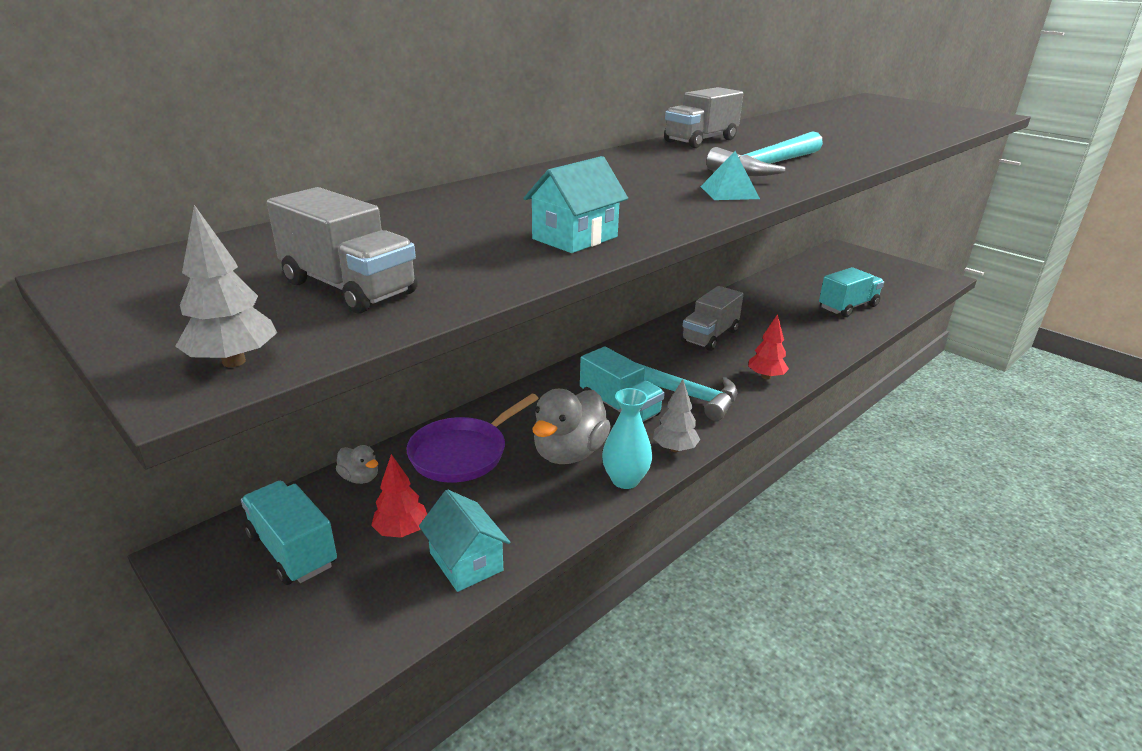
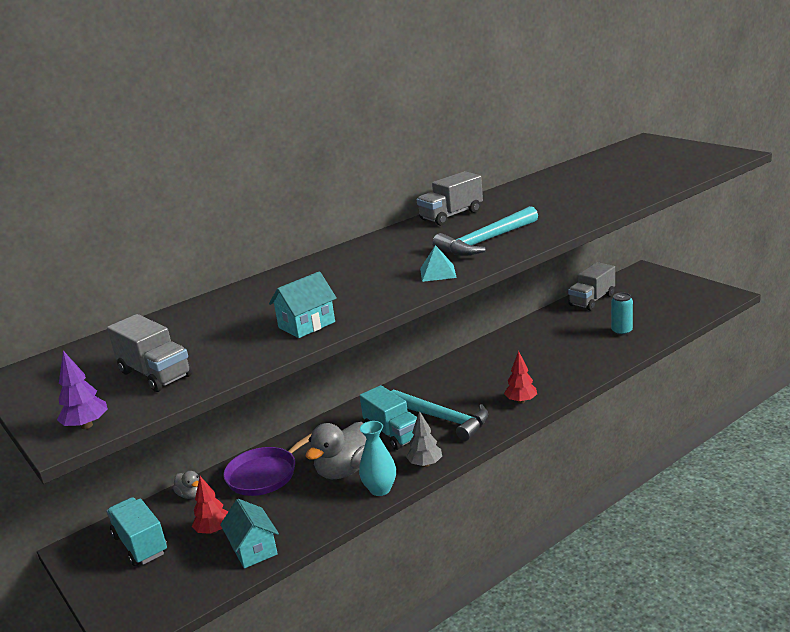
camera: 10 degrees right, 5 degrees down
grey tree [175,205,277,367] -> purple tree [57,351,108,429]
grey truck [681,286,743,351] -> grey truck moved to [568,262,615,311]
turquoise truck [819,267,884,317] -> turquoise can [611,292,633,336]

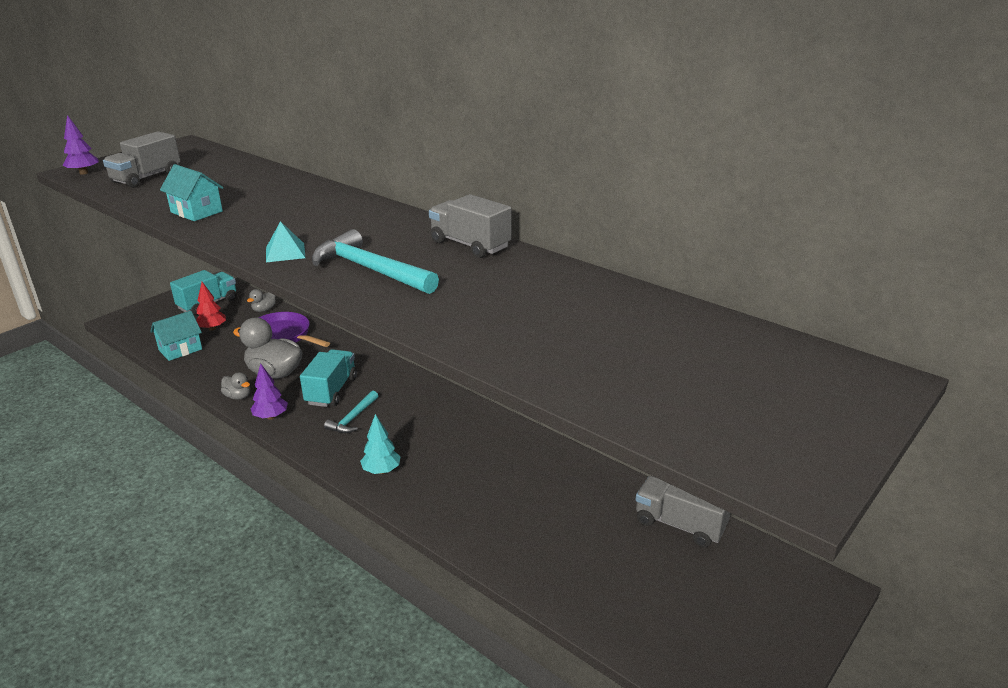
camera: 75 degrees right, 5 degrees up
turquoise vase [359,421,396,496] -> grey duck [221,372,250,399]
turquoise truck [360,385,417,450] -> turquoise truck turned 150 degrees clockwise [300,349,357,407]
turquoise hammer [391,390,488,441] -> turquoise hammer [324,391,378,433], size x0.57
grey tree [406,411,442,467] -> purple tree [251,364,288,420]
red tree [504,351,537,404] -> turquoise tree [360,414,401,474]
turquoise can [611,292,633,336] -> none

